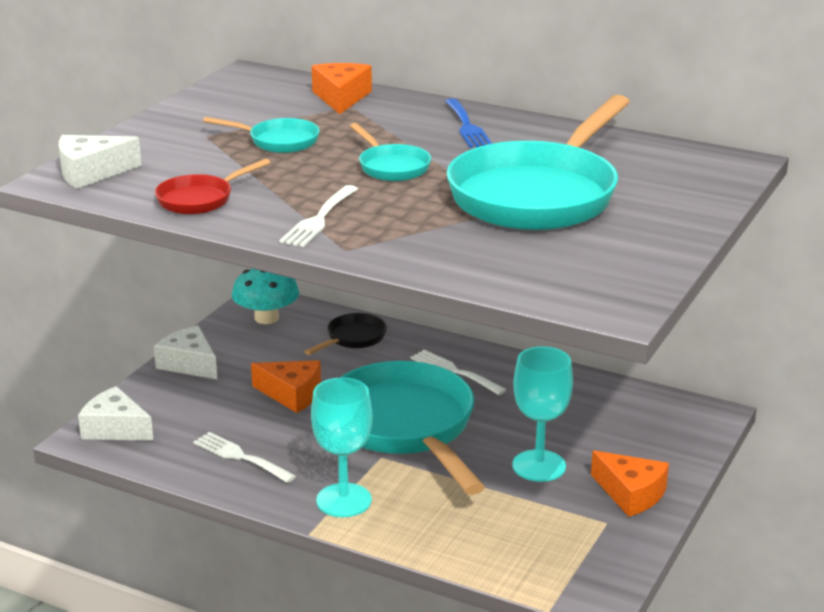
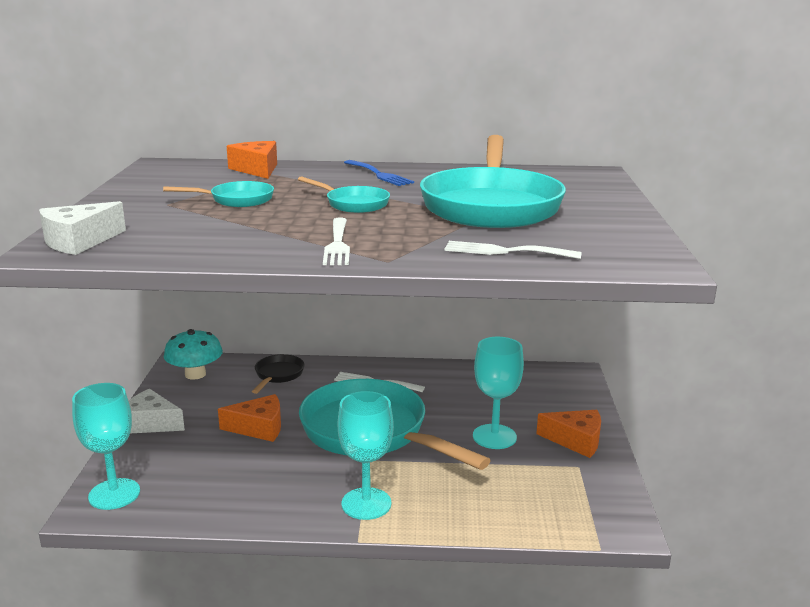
camera: 25 degrees left, 5 degrees down
white cheese [78,386,154,441] -> turquoise goblet [72,383,140,510]
red pan [155,159,270,214] -> none
white fork [193,432,296,483] -> white fork moved to [445,241,582,259]

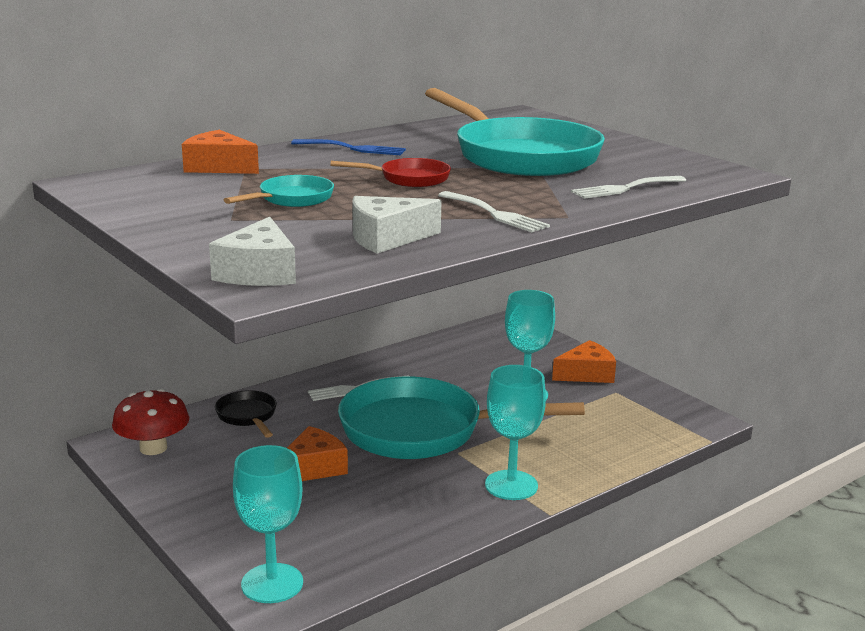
camera: 40 degrees left, 0 degrees up
white cheese [129,389,185,433] -> white cheese moved to [352,196,442,254]
turquoise mushroom [164,329,223,380] -> red mushroom [112,389,189,455]
turquoise pan [298,176,390,213] -> red pan [330,158,451,187]

